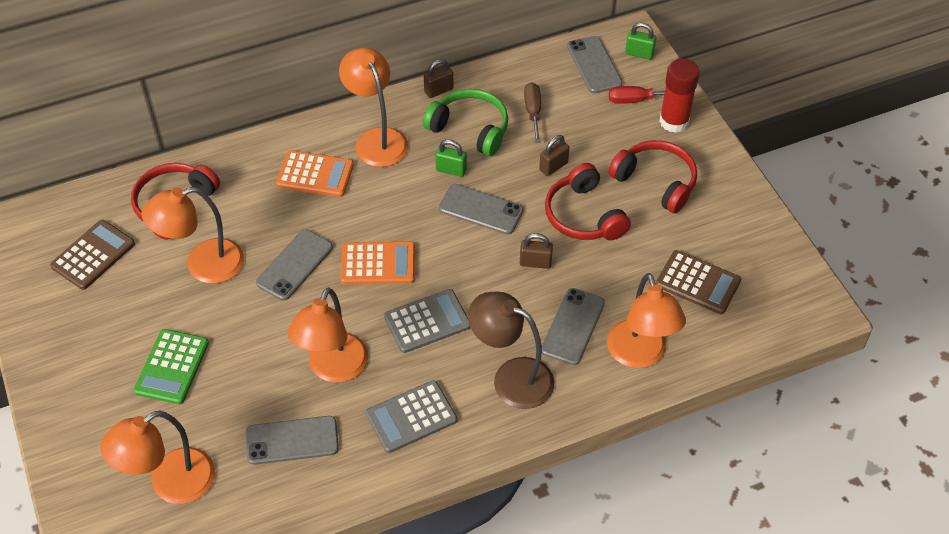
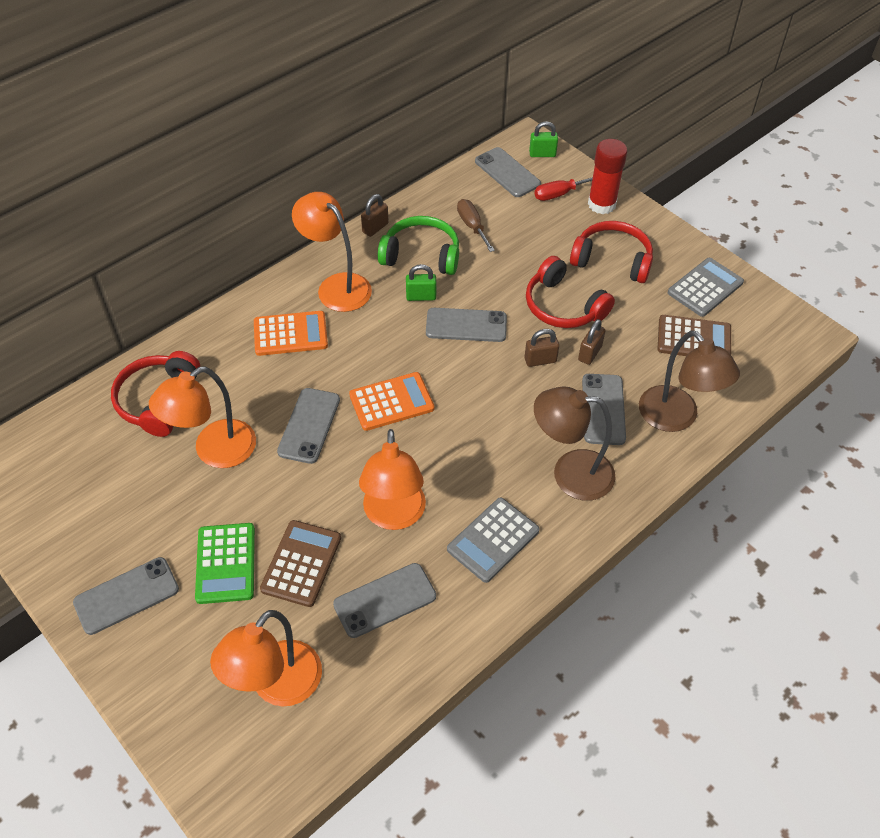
camera: 20 degrees left, 0 degrees up
brown calculator [50,220,135,290] -> brown calculator moved to [260,520,341,607]
grey calculator [384,289,471,353] -> grey calculator moved to [668,258,744,317]
brown padlock [539,135,569,176] -> brown padlock moved to [578,319,606,365]
orange lamp [607,273,686,368] -> brown lamp [639,330,740,432]
none -> grey phone [73,557,179,635]

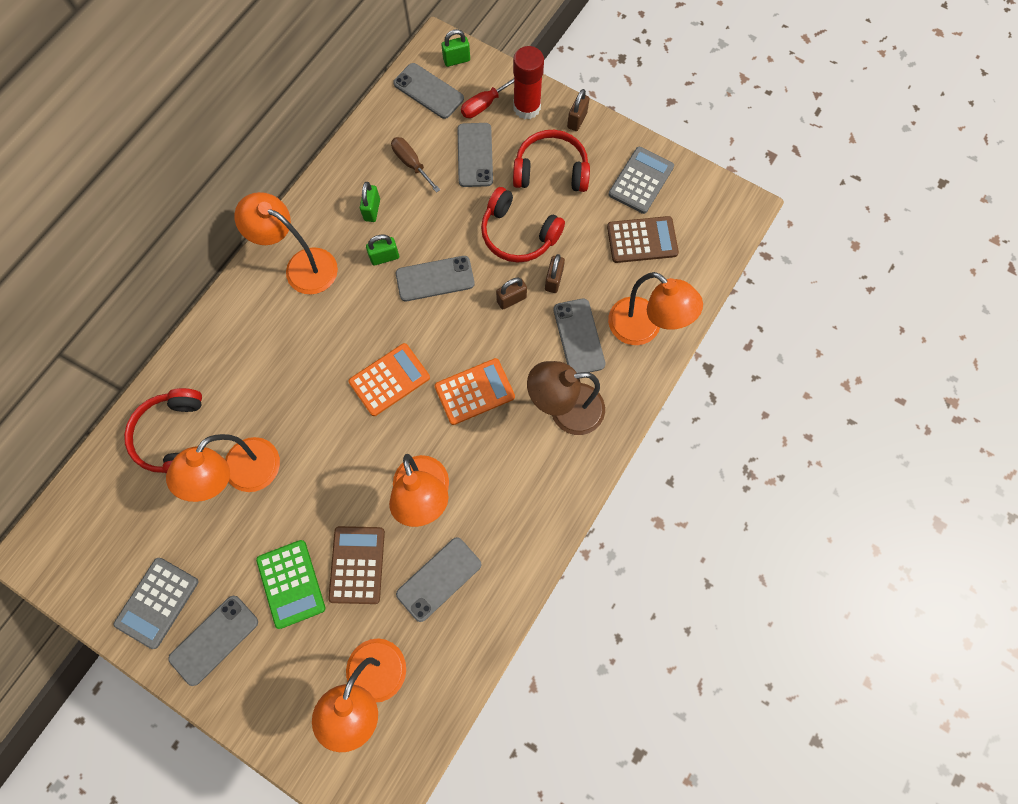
camera: 15 degrees left, 20 degrees up
orange calculator [254,311,328,356] -> orange calculator moved to [434,358,515,425]
grey phone [277,388,340,464] -> grey phone moved to [457,123,493,187]
brown padlock [361,194,389,237] -> brown padlock moved to [567,89,590,131]
green headphones [378,216,459,275] -> green padlock [360,182,380,222]
grey calculator [447,498,540,583] -> grey calculator moved to [114,558,198,649]
brown lamp [639,330,740,432] -> orange lamp [608,272,703,345]

